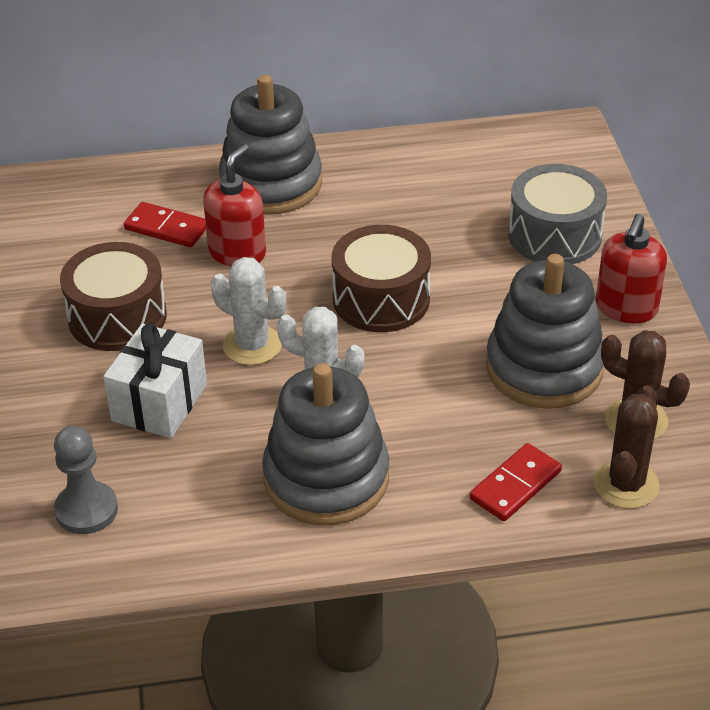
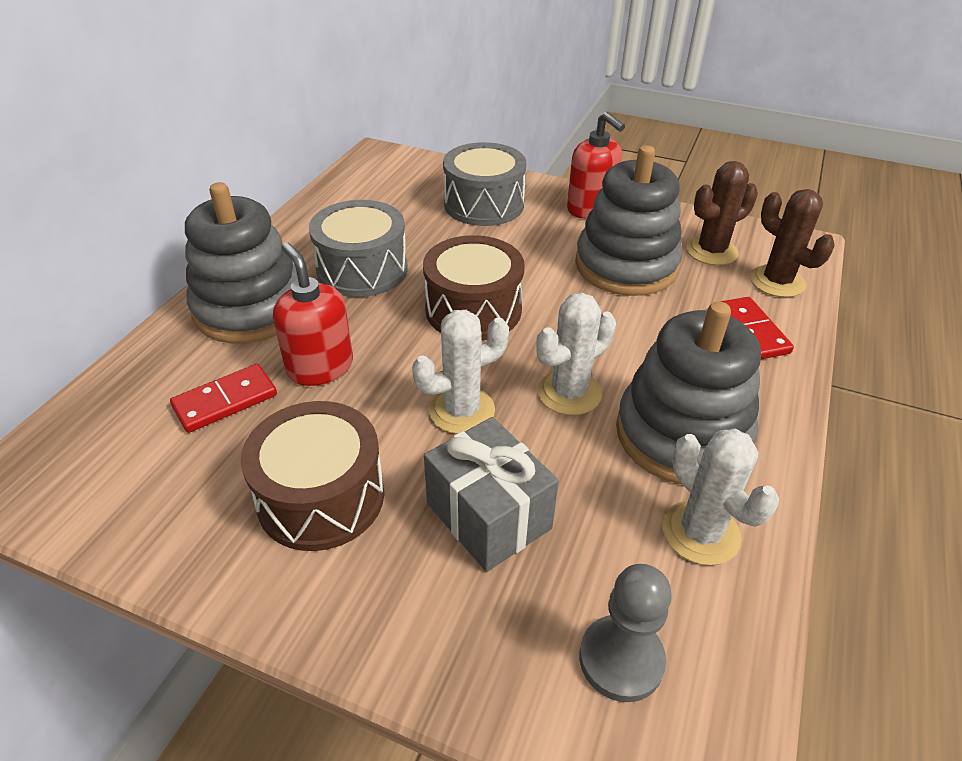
camera: 60 degrees left, 0 degrees up
white gift [103,323,207,438] -> grey gift [424,417,559,572]
none -> grey drum [309,200,408,297]
none -> white cactus [662,429,779,565]

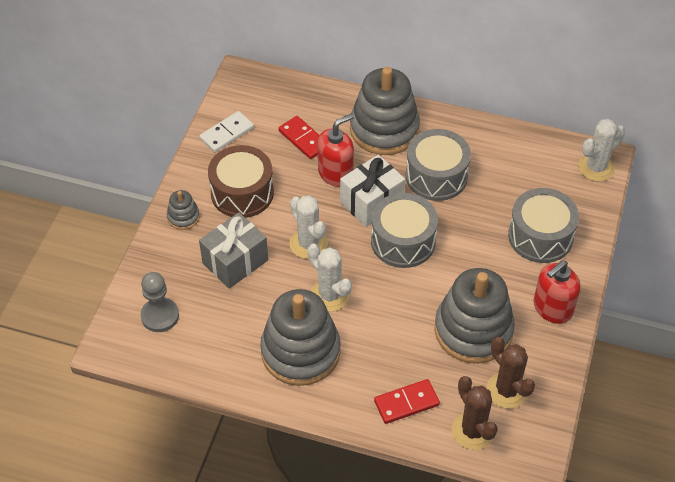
camera: 85 degrees right, 10 degrees up
brown drum [423,235,525,341] -> grey drum [371,193,438,268]
white cactus [662,429,779,565] -> white cactus moved to [578,118,625,181]
brown cactus [750,189,834,297] -> brown cactus turned 75 degrees counterclockwise [452,376,498,450]
none -> grey stacking toy [167,190,200,230]
none -> white domino [199,111,254,152]
none -> white gift [340,155,405,227]

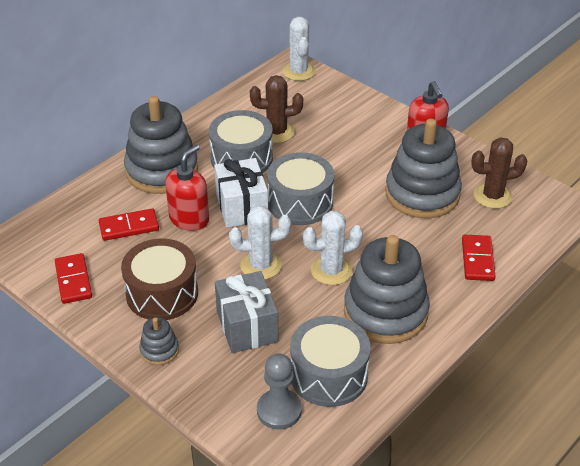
camera: 65 degrees left, 10 degrees down
white domino [199,111,254,152] -> red domino [55,253,92,304]
red soap dispenser [318,113,354,187] -> red soap dispenser turned 45 degrees clockwise [165,145,209,231]
brown cactus [452,376,498,450] -> brown cactus moved to [250,75,303,143]
grey drum [508,188,579,263] -> grey drum moved to [290,316,371,407]

